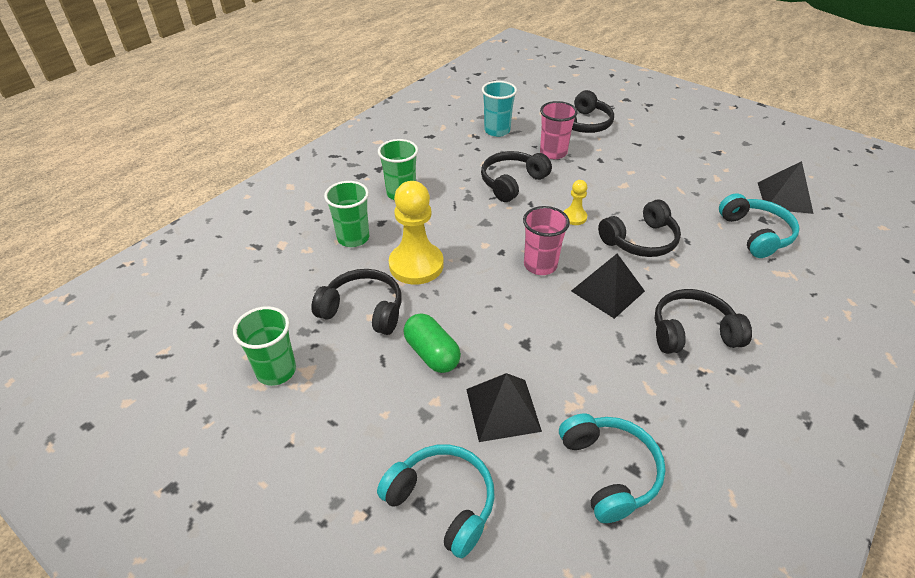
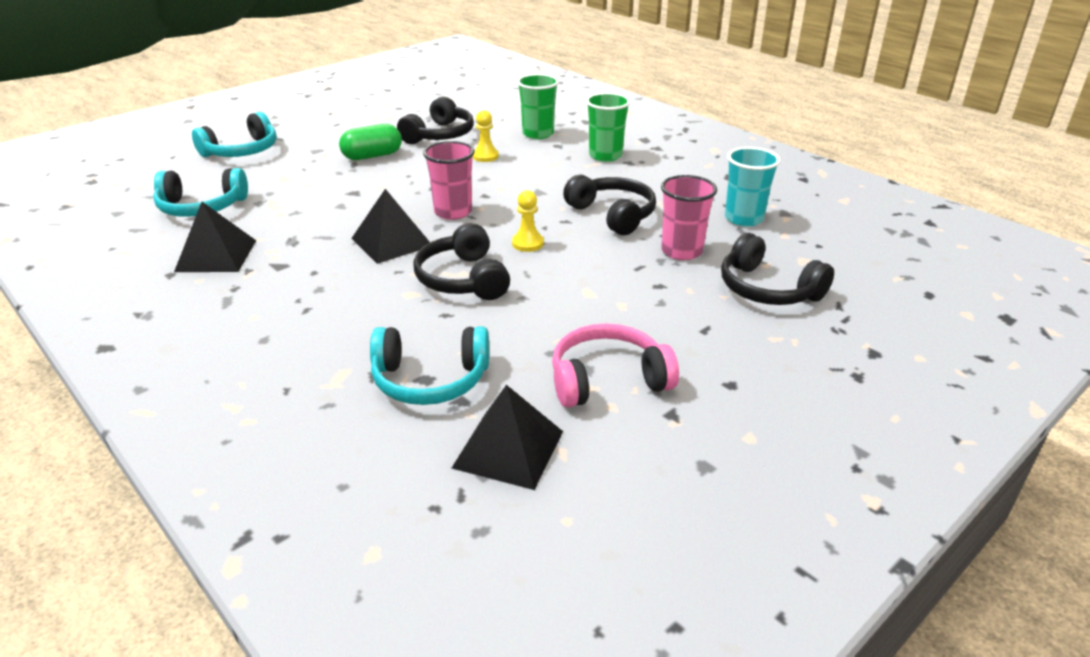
camera: 100 degrees right, 10 degrees down
green cup [233,306,296,386] -> none
yellow pawn [389,181,444,285] -> yellow pawn [473,110,499,162], size x0.48
black pyramid [466,373,542,442] -> black pyramid moved to [174,202,256,272]
black headphones [655,289,752,354] -> none
none -> pink headphones [552,324,679,408]

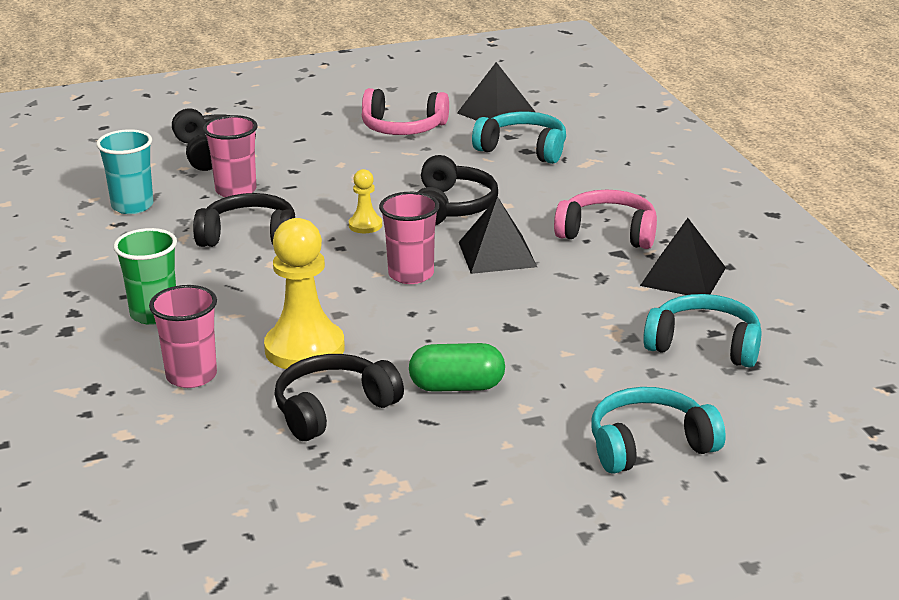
camera: 155 degrees left, 5 degrees down
yellow pawn [473,110,499,162] -> yellow pawn [264,218,345,369], size x2.06
green cup [517,74,559,139] -> pink cup [149,285,217,388]
black headphones [563,175,656,235] -> black headphones turned 105 degrees clockwise [193,193,295,247]
none -> pink headphones [554,190,657,249]

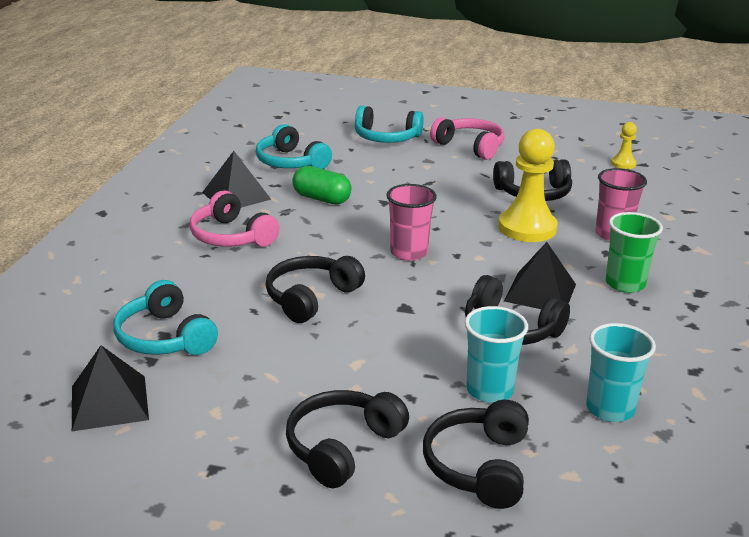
camera: 150 degrees left, 0 degrees up
pink cup [203,115,258,197] -> turquoise cup [465,306,528,403]
yellow pawn [349,169,382,233] -> yellow pawn moved to [611,122,637,169]
pink headphones [362,88,449,135] -> pink headphones moved to [430,117,505,160]
green capsule [409,343,505,392] -> green capsule moved to [292,166,351,205]
black pyramid [459,197,537,274] -> black pyramid moved to [504,242,576,309]
none -> black headphones [286,390,409,488]

